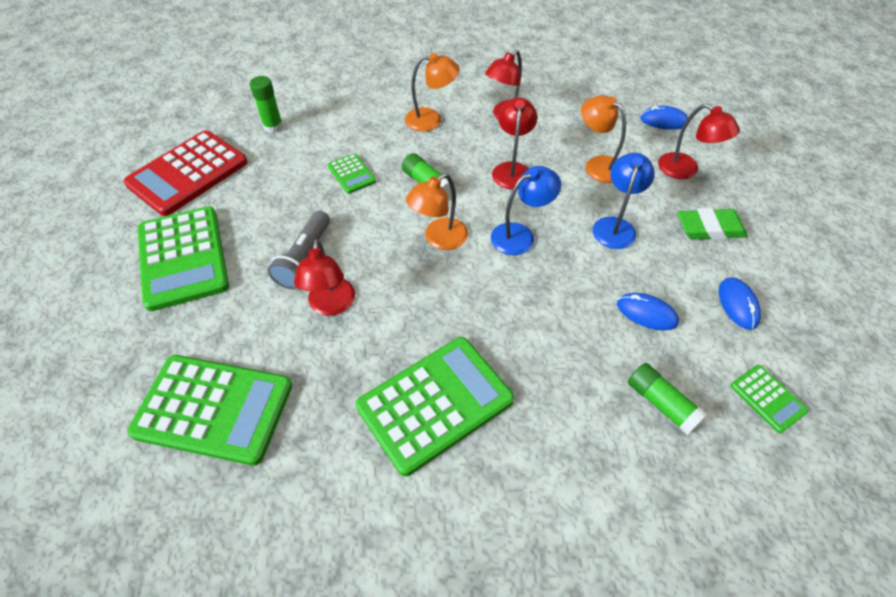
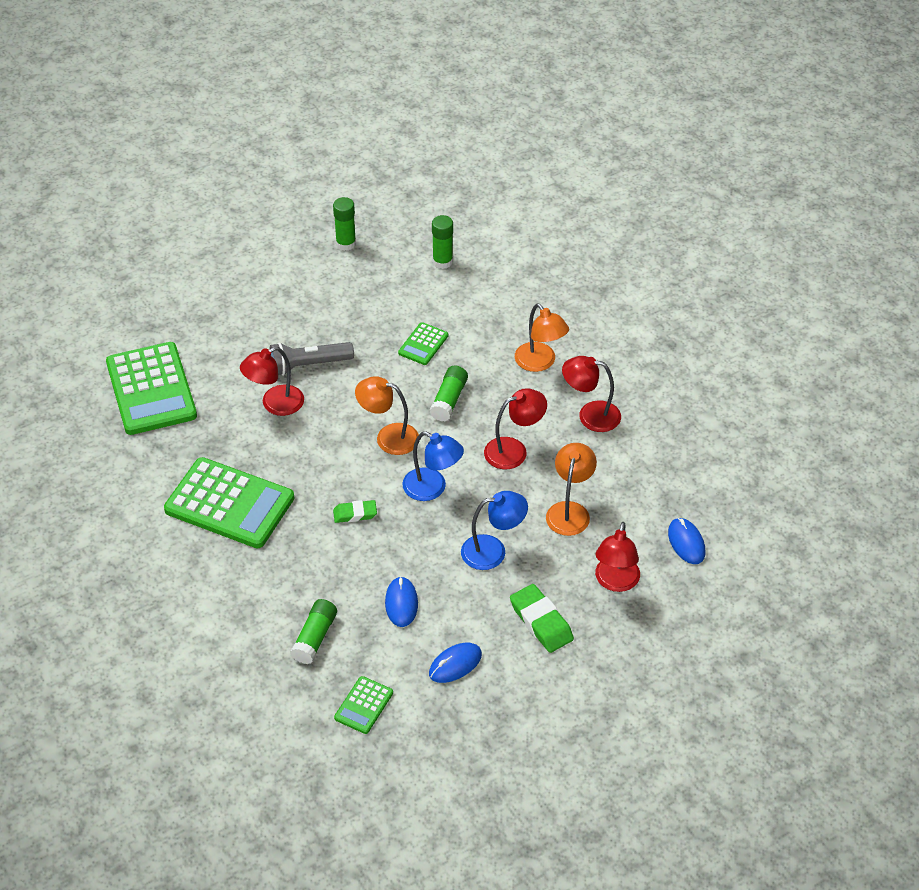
camera: 60 degrees right, 5 degrees down
red calculator [123,130,248,216] -> green glue stick [333,197,356,251]
green calculator [138,206,229,311] -> none
none -> green eraser [333,500,377,523]

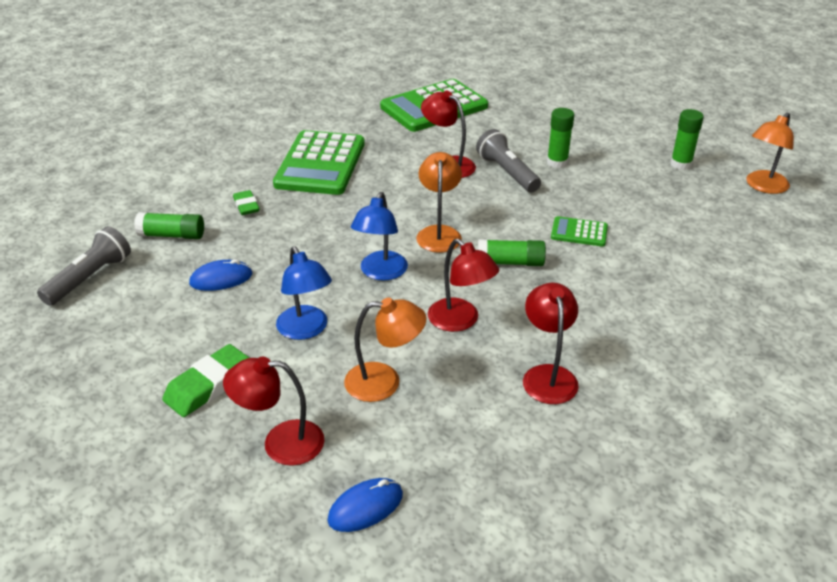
camera: 75 degrees right, 10 degrees down
green eraser [333,500,377,523] -> green eraser moved to [233,190,260,215]
green calculator [334,676,393,734] -> grey flashlight [37,226,131,306]
blue mouse [429,643,482,683] -> none
green glue stick [432,215,453,269] -> green glue stick moved to [547,108,574,168]
orange lamp [515,303,569,372] -> orange lamp moved to [746,113,794,194]

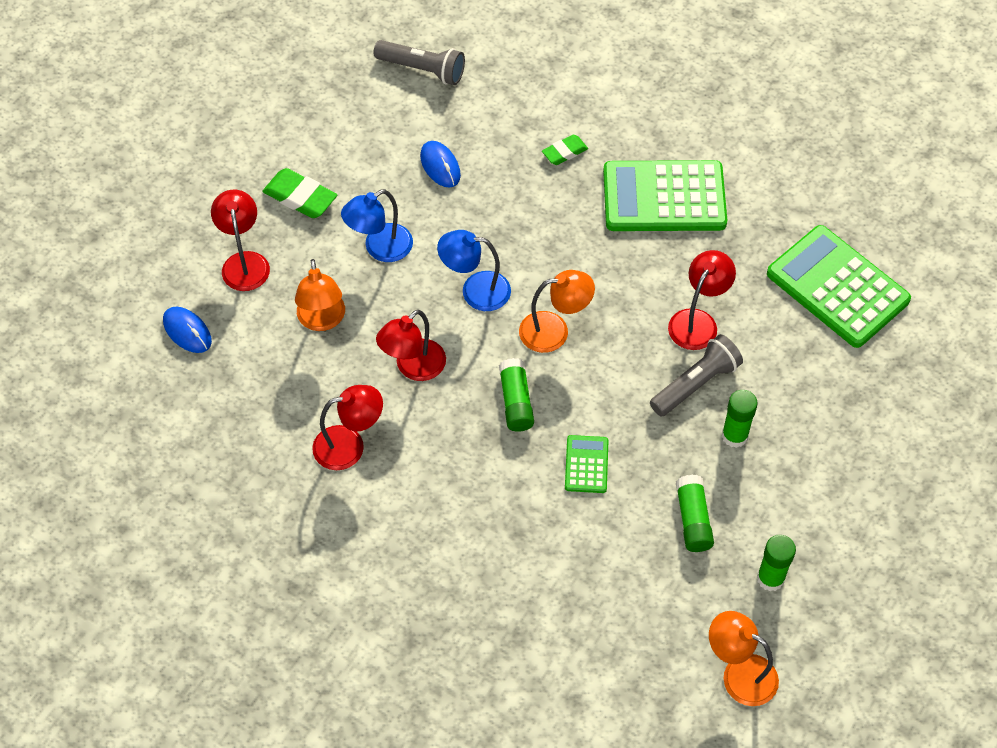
camera: 80 degrees right, 20 degrees up
green glue stick [134,212,204,239] -> green glue stick moved to [676,475,714,552]

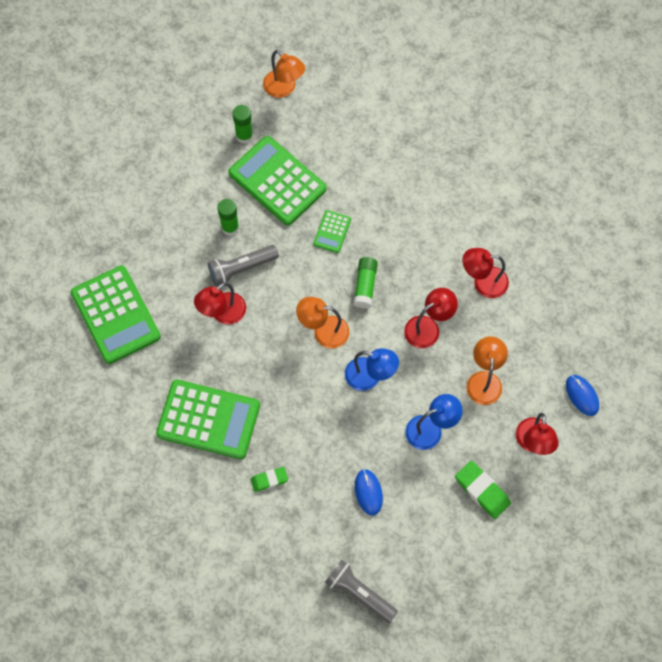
camera: 165 degrees left, 10 degrees up
green glue stick [676,475,714,552] -> green calculator [228,136,327,225]

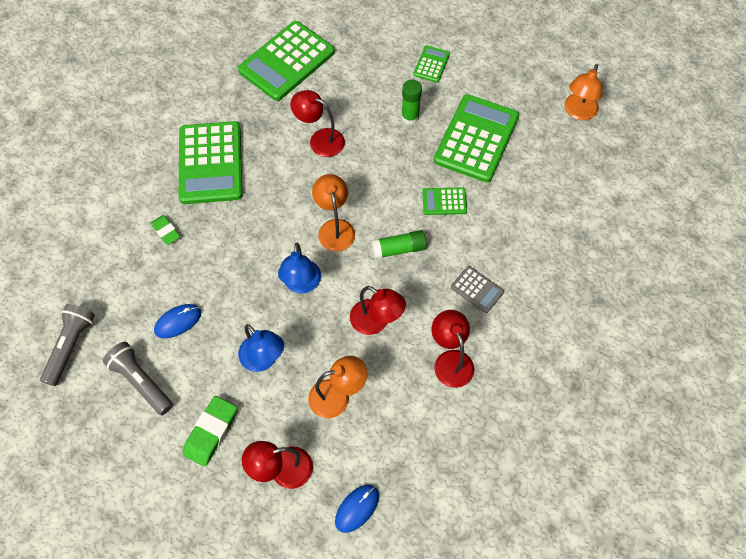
camera: 70 degrees right, 5 degrees down
grey flashlight [208,245,279,287] -> grey flashlight moved to [103,342,173,415]
green glue stick [232,105,253,144] -> none
none -> green calculator [413,45,450,83]
none -> grey calculator [451,266,504,313]

